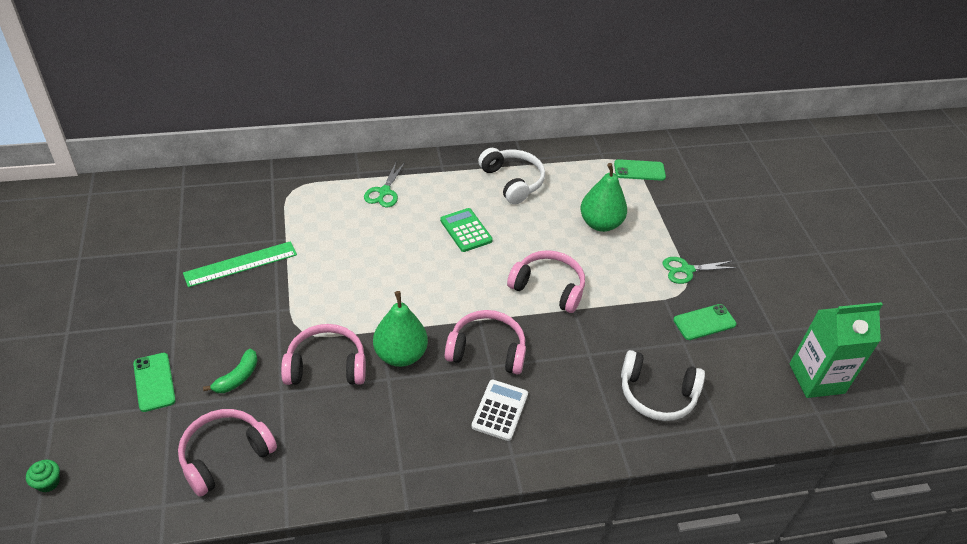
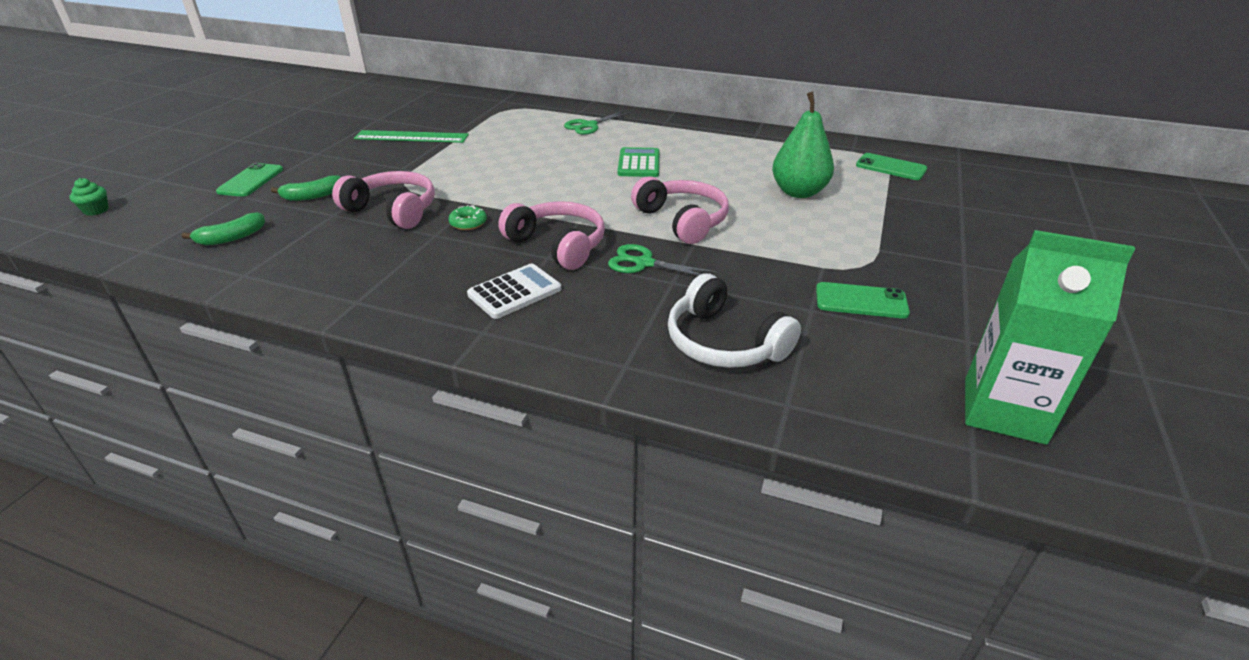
camera: 35 degrees right, 10 degrees down
pink headphones [178,409,277,497] -> green banana [182,212,265,246]
green pear [373,291,428,367] -> green donut [448,205,487,230]
white headphones [478,148,545,204] -> none
green scissors [663,257,737,284] -> green scissors moved to [608,244,718,276]

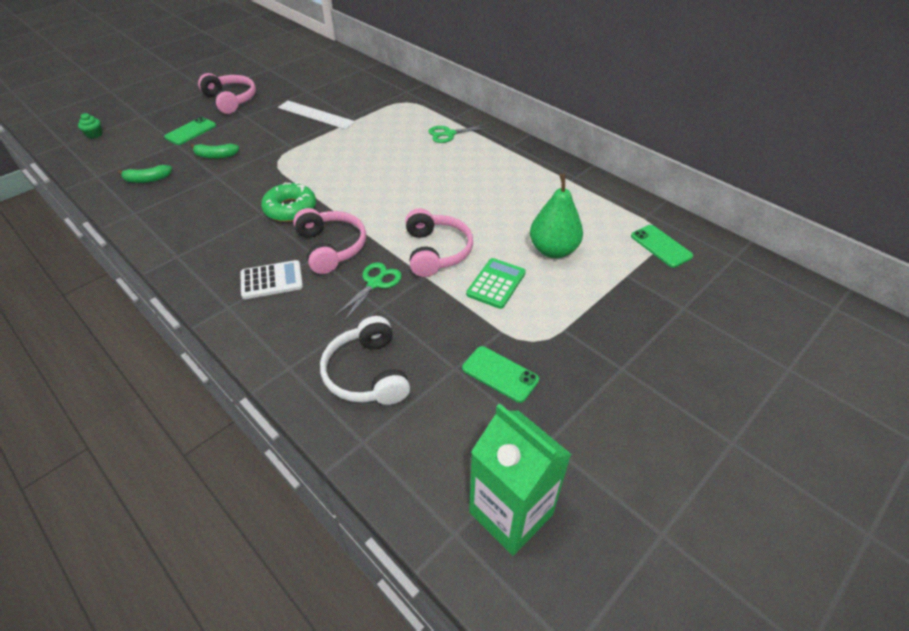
camera: 25 degrees right, 10 degrees up
pink headphones [332,171,435,229] -> pink headphones moved to [198,73,256,114]
green ruler [354,130,469,143] -> white ruler [278,101,355,129]
green donut [448,205,487,230] -> green donut [261,182,316,222], size x1.88
green scissors [608,244,718,276] -> green scissors turned 75 degrees clockwise [334,262,402,322]
green calculator [618,147,660,177] -> green calculator moved to [466,258,526,309]

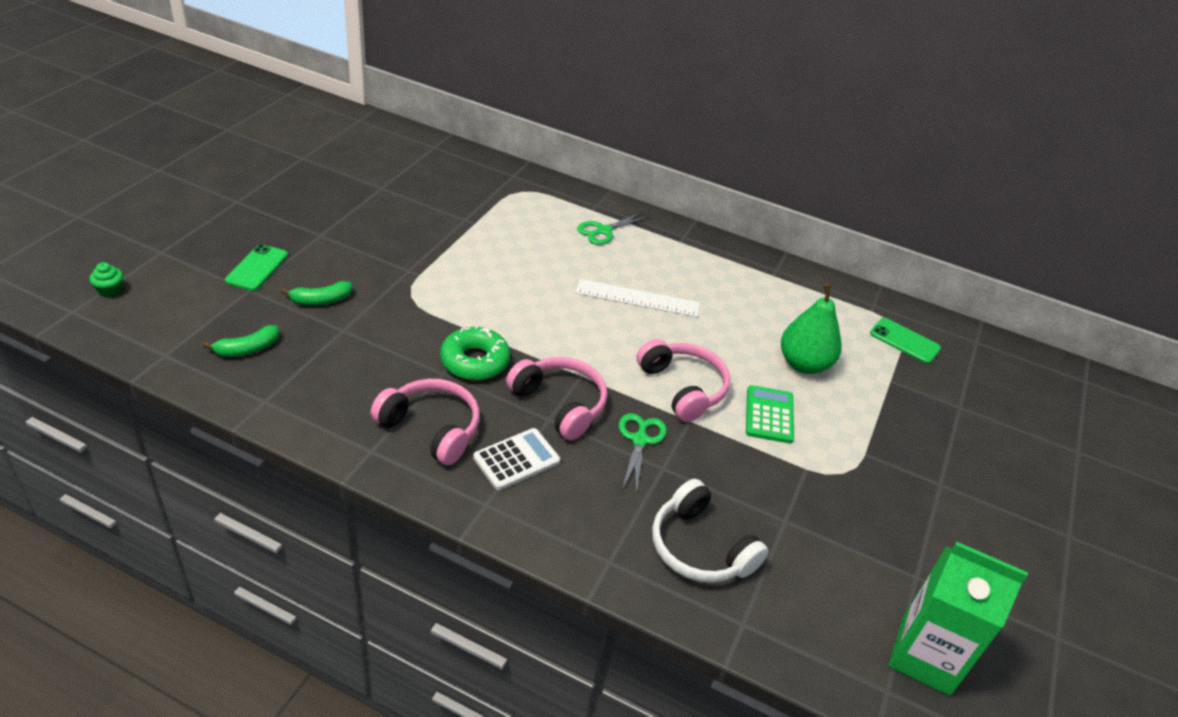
camera: 25 degrees left, 5 degrees down
pink headphones [198,73,256,114] -> pink headphones moved to [371,379,480,465]
white ruler [278,101,355,129] -> white ruler moved to [576,279,700,317]
green phone [462,346,539,403] -> none

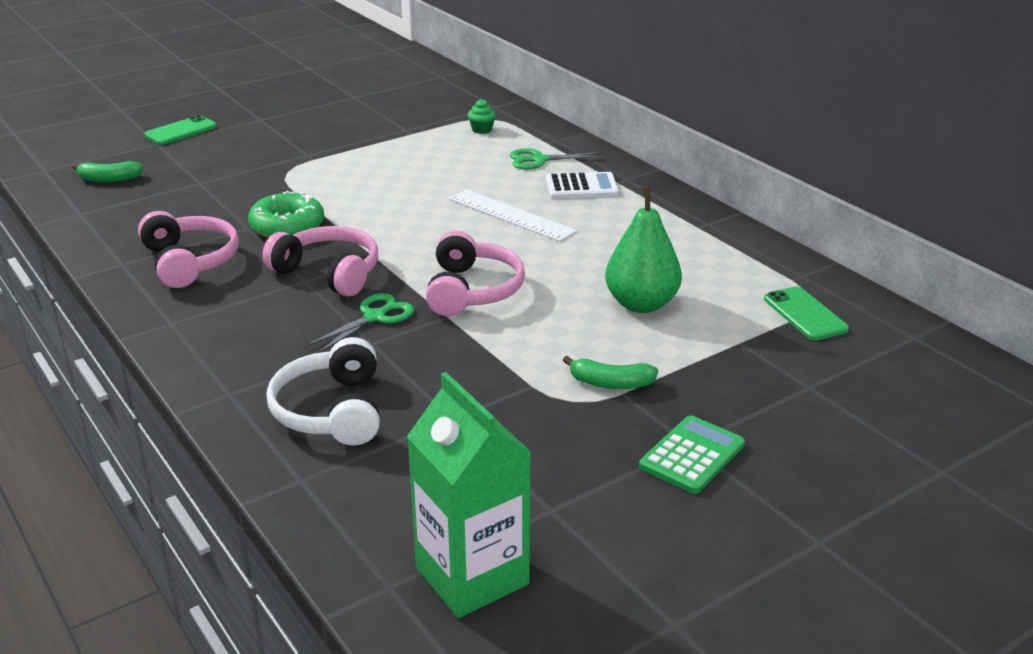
camera: 35 degrees right, 10 degrees down
green cupcake [89,262,123,298] -> green cupcake moved to [468,99,496,134]
green banana [281,281,352,305] -> green banana moved to [563,356,658,389]
white calculator [473,428,560,490] -> white calculator moved to [546,172,619,199]
pink headphones [506,357,607,440] -> pink headphones turned 45 degrees counterclockwise [262,226,378,297]
green calculator [746,385,794,443] -> green calculator moved to [639,415,745,494]

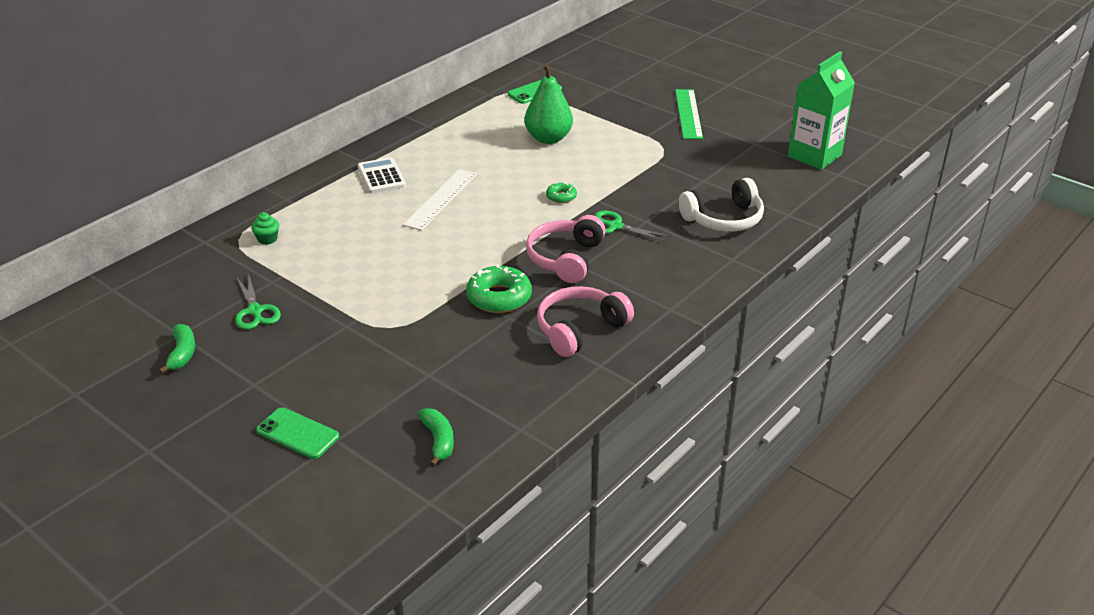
camera: 105 degrees left, 5 degrees up
pink headphones [426,231,525,316] -> green donut [546,182,577,203]
green scissors [510,148,604,169] -> green scissors moved to [235,276,281,330]
green banana [563,356,658,389] -> green banana moved to [159,324,195,374]
green calculator [639,415,745,494] -> green ruler [675,89,703,139]

